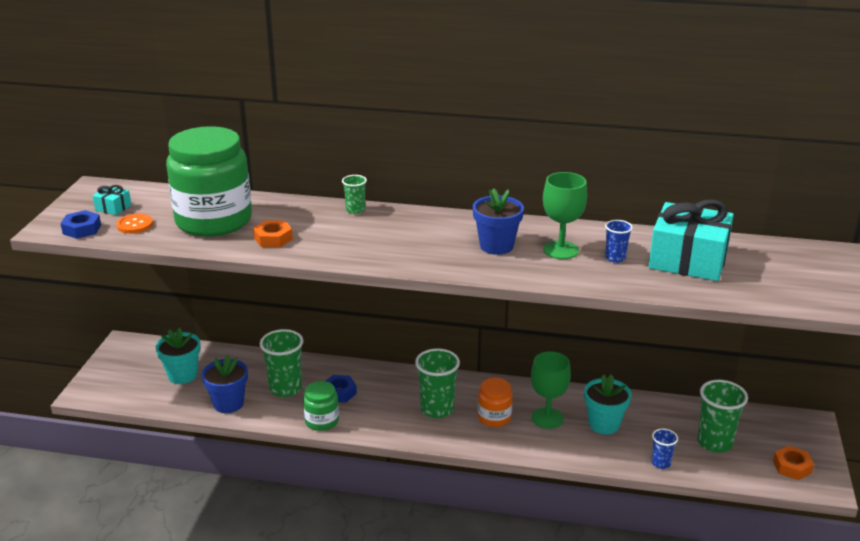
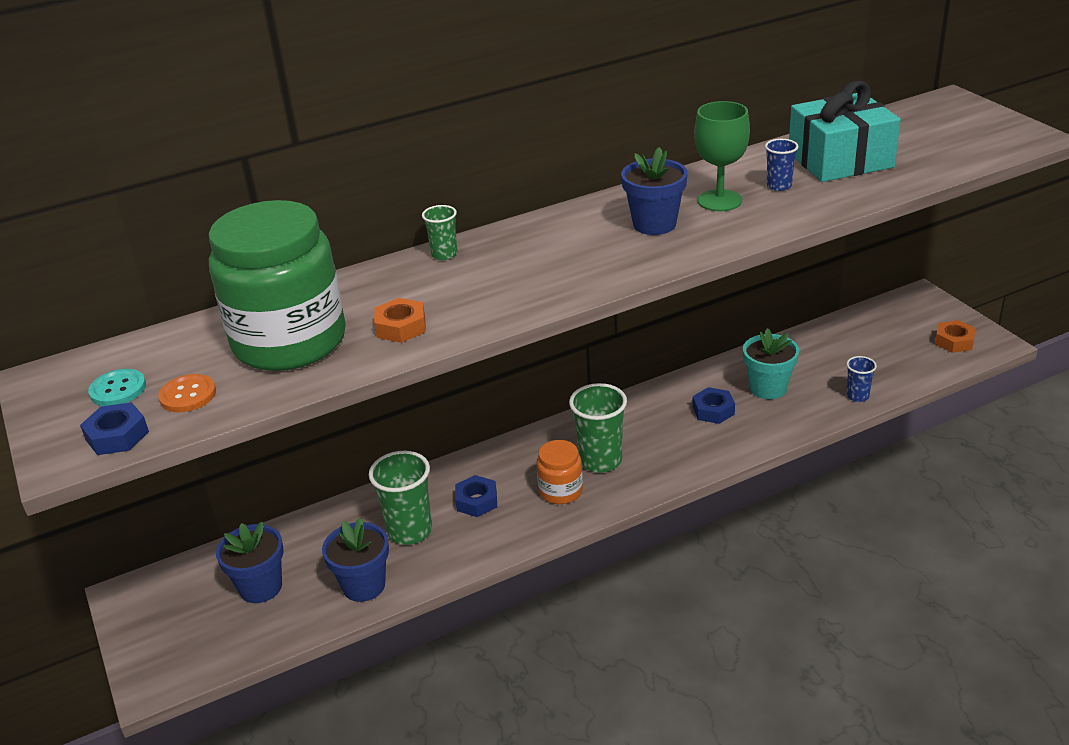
camera: 35 degrees left, 5 degrees up
turquoise gift [92,185,131,215] -> turquoise button [88,369,146,406]
turquoise flower pot [156,328,201,384] -> blue flower pot [216,522,284,603]
green jar [303,381,339,431] -> none
orange jar [478,378,513,427] -> orange jar moved to [536,440,583,504]
green goblet [531,351,571,429] -> blue nut [692,387,735,424]
green cup [697,380,748,453] -> none

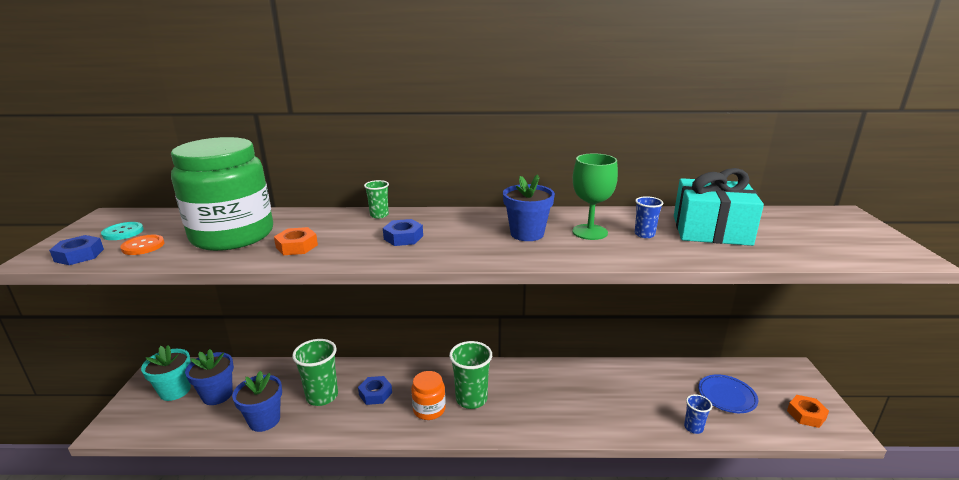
camera: 25 degrees right, 10 degrees down
blue nut [692,387,735,424] -> blue nut moved to [383,219,423,246]
turquoise flower pot [743,328,799,399] -> turquoise flower pot moved to [141,345,191,401]
none -> blue plate [698,374,758,413]

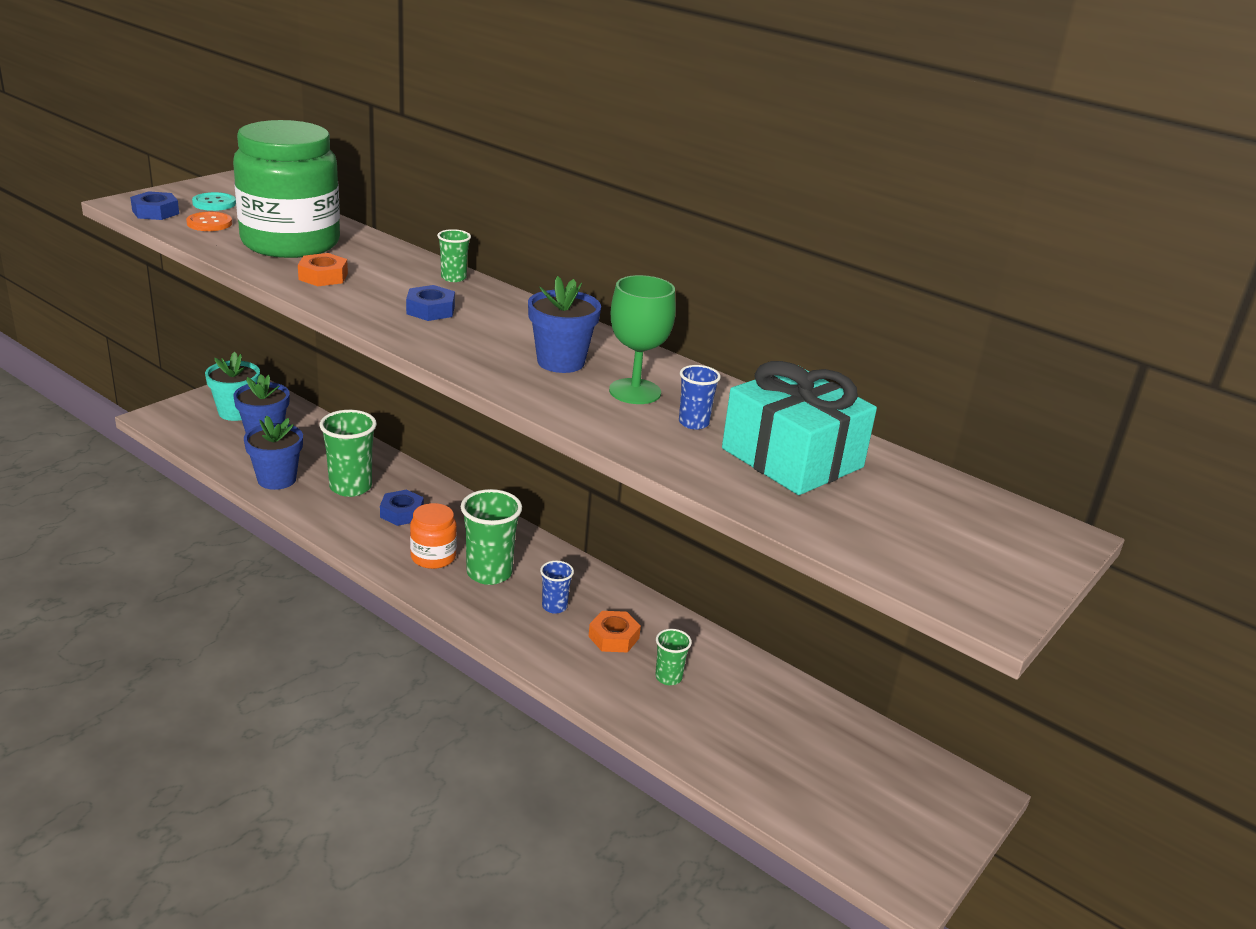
camera: 35 degrees right, 5 degrees up
blue cup [684,394,712,434] -> blue cup moved to [540,560,574,614]
blue plate [698,374,758,413] -> none
orange nut [787,395,829,428] -> orange nut moved to [588,611,641,653]
none -> green cup [655,629,692,685]

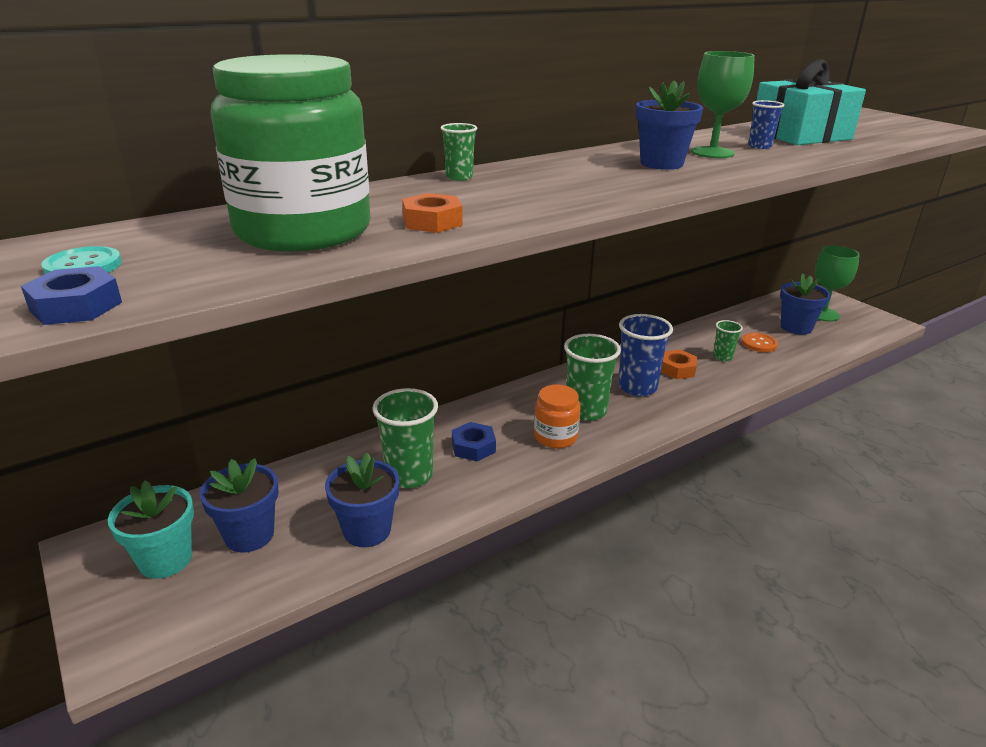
camera: 70 degrees left, 0 degrees up
orange button [186,212,232,231] -> orange button moved to [742,333,778,352]
blue nut [406,285,455,321] -> none
blue cup [540,560,574,614] -> blue cup [618,314,673,396], size x1.85
none -> blue flower pot [780,273,831,335]
none -> green goblet [815,246,860,321]

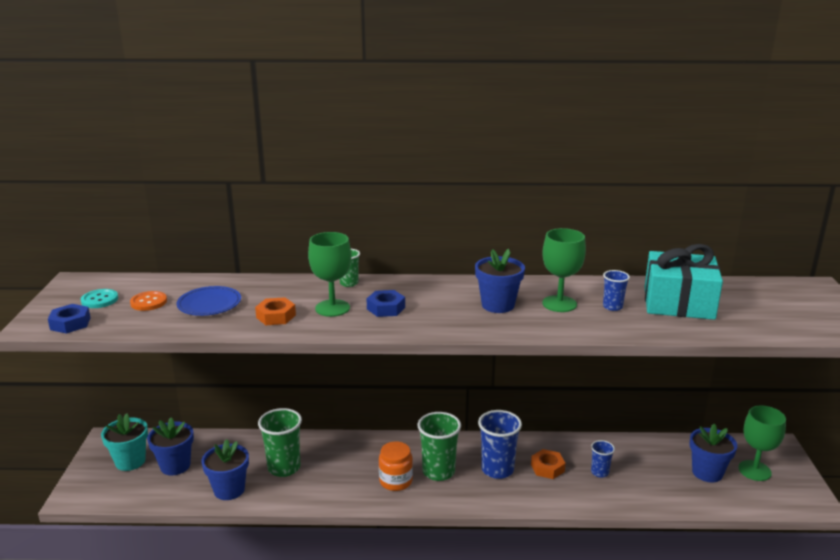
camera: 35 degrees right, 5 degrees down
green jar [211,54,370,251] -> blue plate [177,286,241,316]
blue nut [452,422,496,462] -> blue nut moved to [367,290,405,317]
green cup [713,320,743,361] -> blue cup [591,440,615,478]
orange button [742,333,778,352] -> orange button moved to [130,291,167,311]
none -> green goblet [308,232,351,317]

